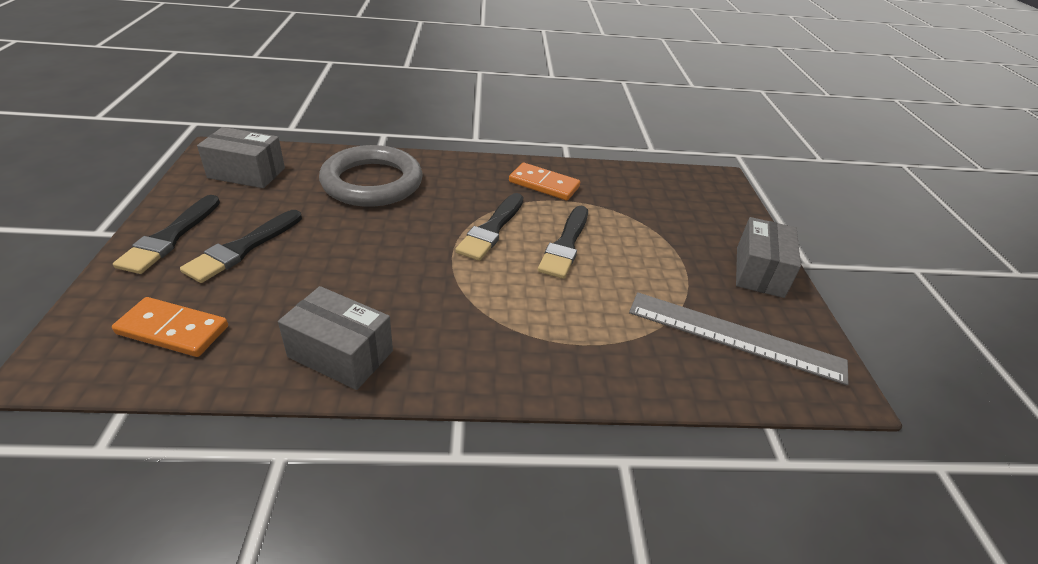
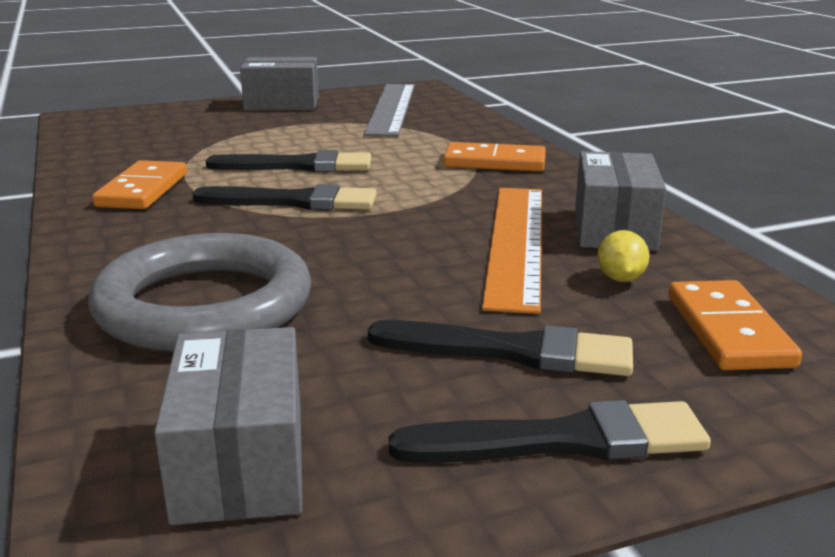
camera: 105 degrees left, 15 degrees down
none -> orange domino [443,142,546,172]
none -> orange ruler [482,188,542,314]
none -> yellow lemon [597,230,649,282]

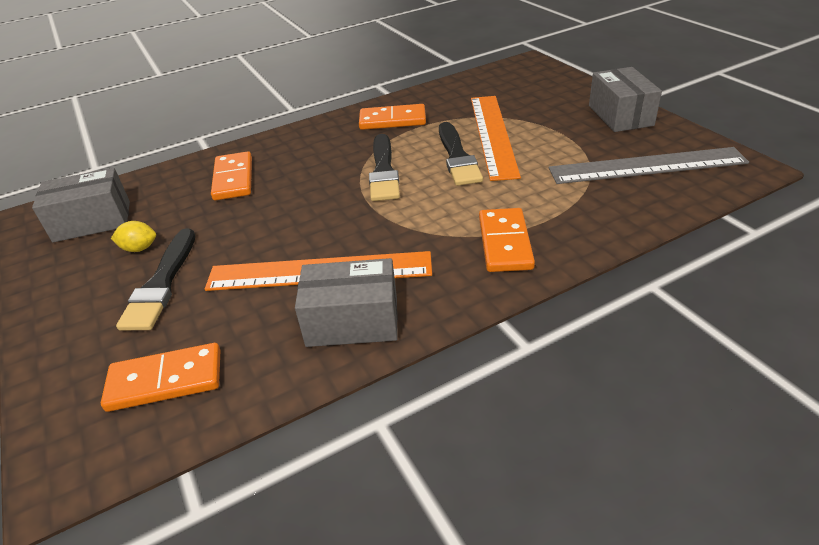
camera: 85 degrees right, 15 degrees up
grey ring [88,233,311,352] -> orange domino [211,151,252,201]
black brush [388,400,711,463] -> none
yellow lemon [597,230,649,282] -> yellow lemon moved to [111,221,156,252]
none -> orange ruler [471,96,521,181]

